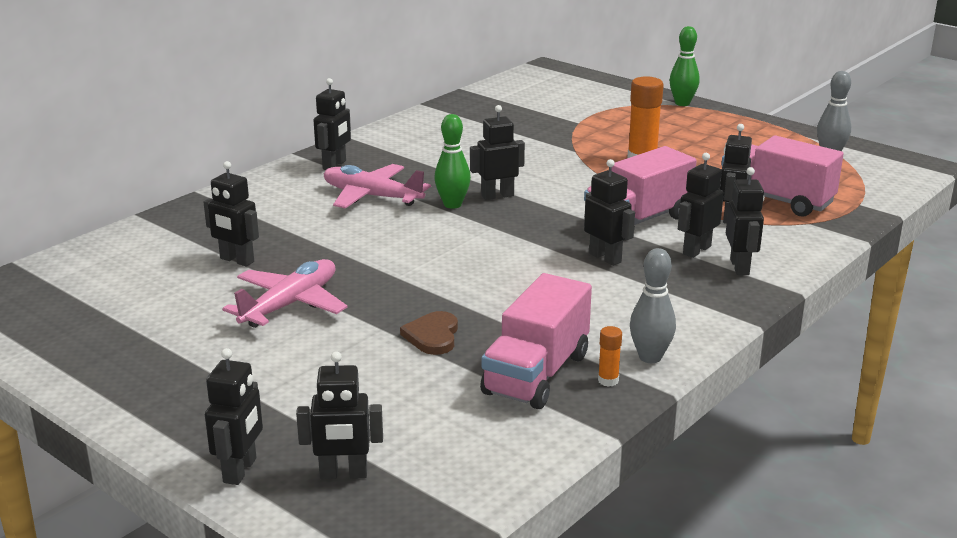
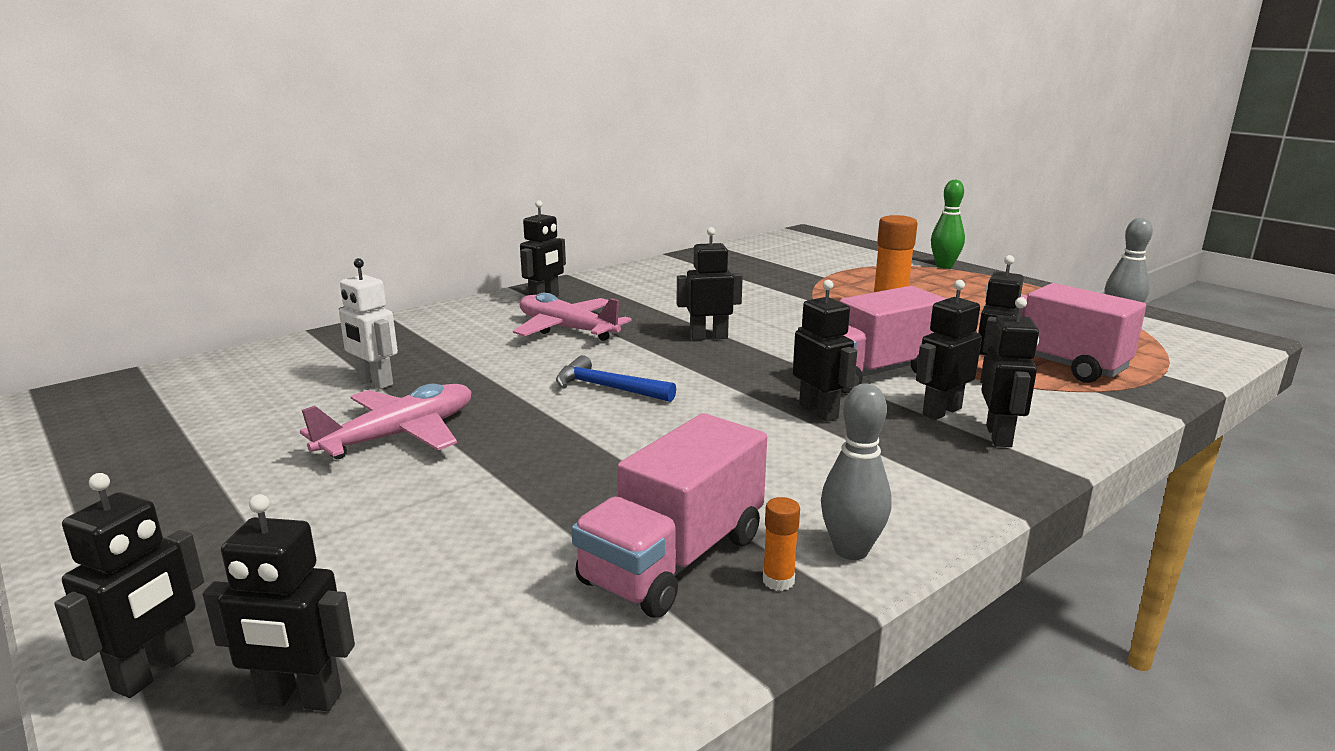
camera: 10 degrees right, 5 degrees down
black robot [203,161,259,266] -> white robot [339,258,398,389]
brown heart [400,311,458,355] -> none
green bowling pin [434,114,471,209] -> none
none -> blue hammer [556,355,676,402]

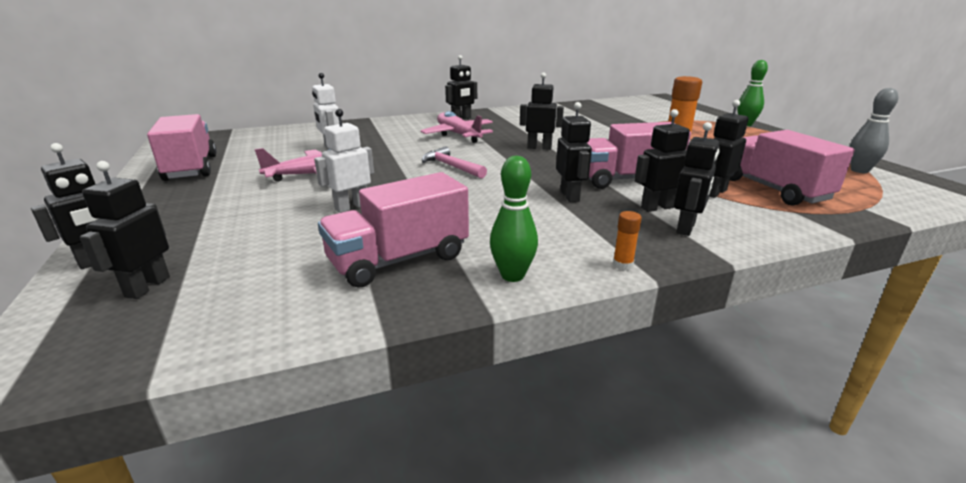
camera: 20 degrees right, 5 degrees up
black robot [203,494,355,711] -> black robot turned 75 degrees clockwise [80,161,170,299]
blue hammer [556,355,676,402] -> pink hammer [422,146,487,178]
orange glue stick [763,497,800,591] -> orange glue stick moved to [613,211,642,270]
grey bowling pin [821,384,892,560] -> green bowling pin [490,156,538,282]
none -> pink truck [147,114,217,181]
none -> white robot [314,109,374,213]

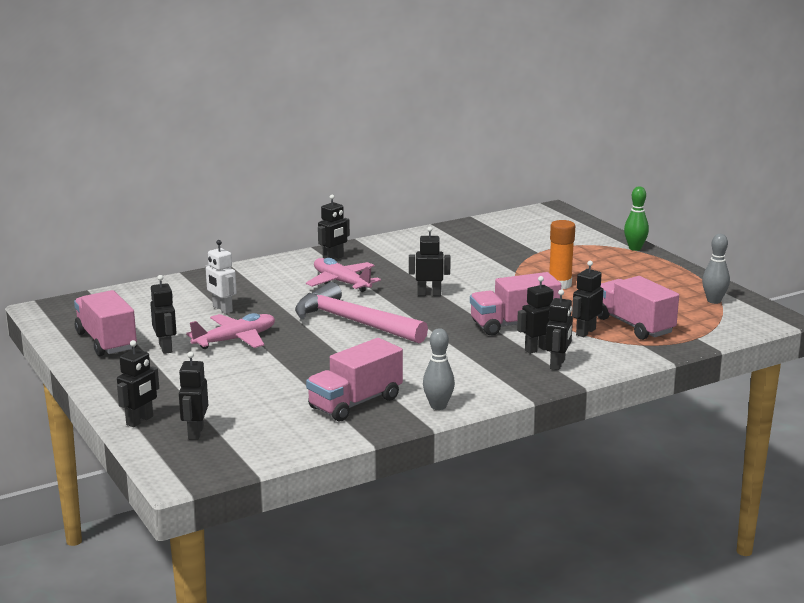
camera: 10 degrees left, 5 degrees down
white robot [314,109,374,213] -> none
pink hammer [422,146,487,178] -> pink hammer [295,282,428,344], size x1.99
green bowling pin [490,156,538,282] -> grey bowling pin [423,328,455,410]
black robot [556,102,592,202] -> black robot moved to [150,275,177,354]
orange glue stick [613,211,642,270] -> none

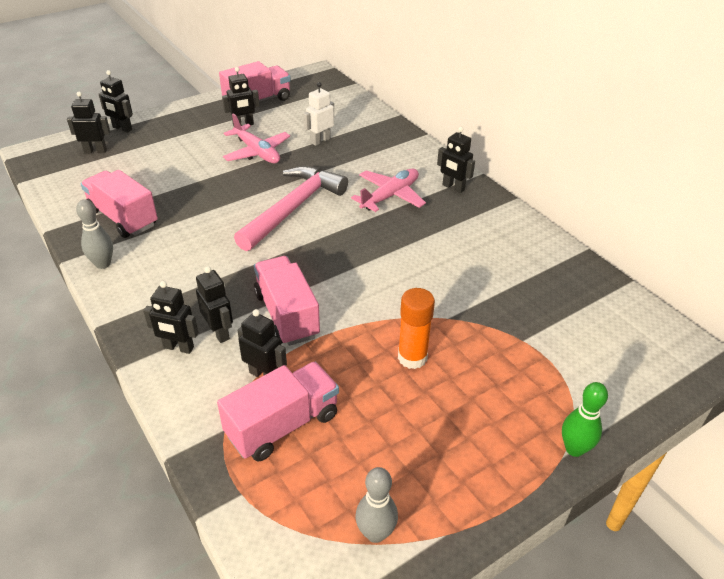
camera: 85 degrees right, 20 degrees up
black robot [409,227,451,296] -> none

